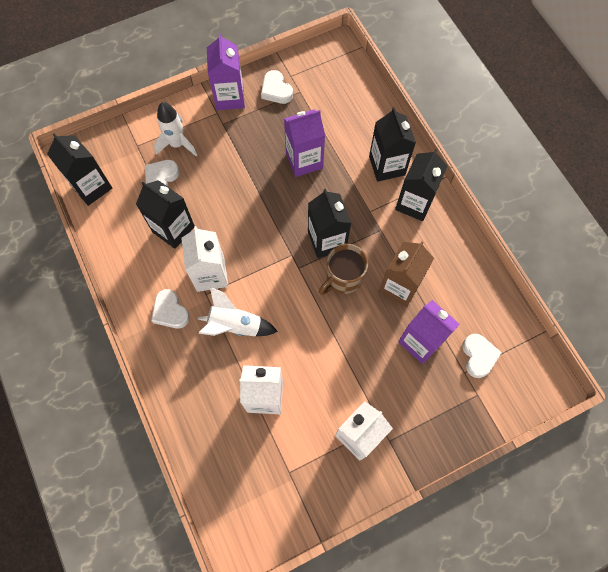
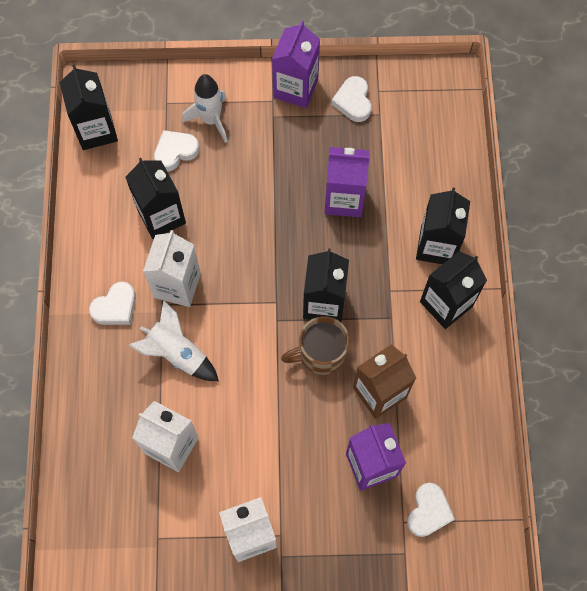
camera: 25 degrees right, 0 degrees up
white heart [151,289,190,329] -> white heart turned 120 degrees counterclockwise [89,281,136,325]

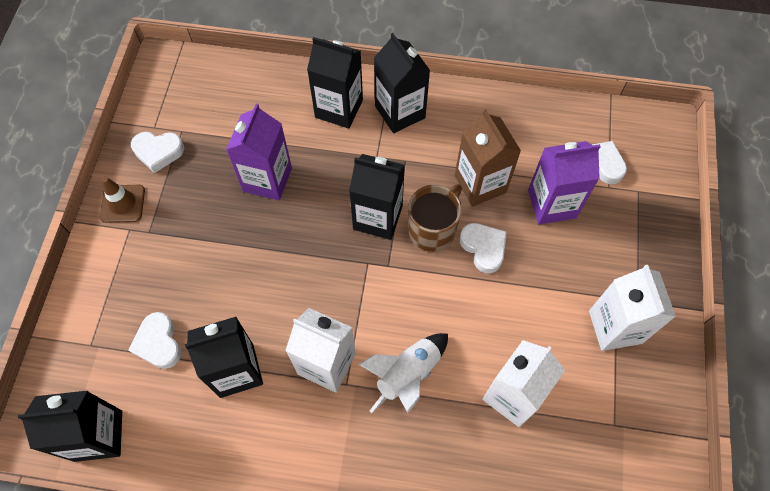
camera: 80 degrees left, 5 degrees down
white heart [89,281,136,325] -> white heart moved to [460,223,507,273]
white rocket [182,74,227,143] -> none
purple carton [272,21,320,108] -> brown traffic cone [100,177,145,223]
brown mug [281,316,350,375] -> brown mug turned 135 degrees counterclockwise [408,184,462,252]

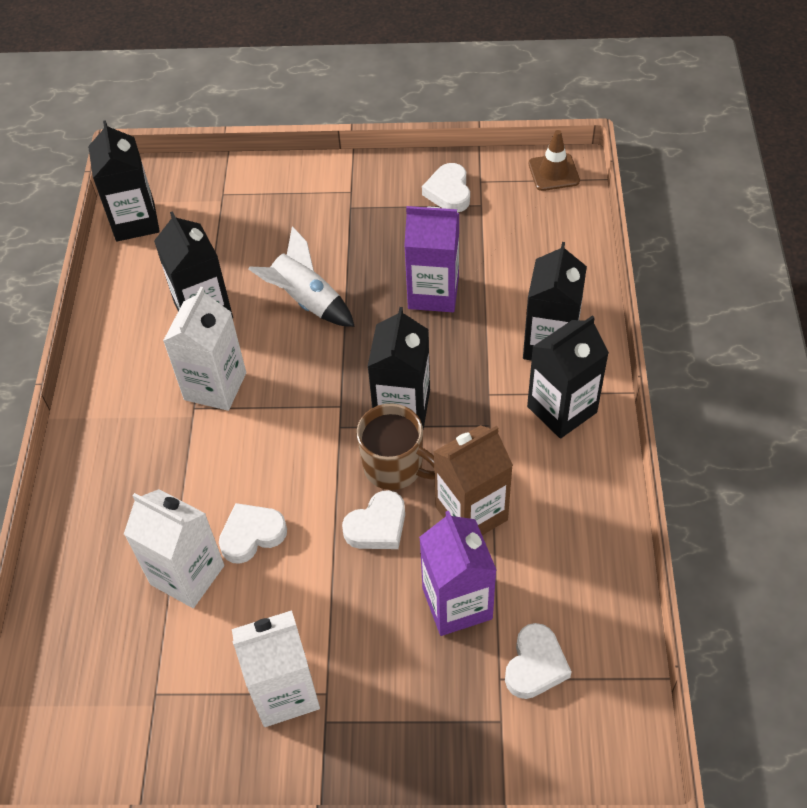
camera: 85 degrees right, 10 degrees down
brown traffic cone [100,177,145,223] -> brown traffic cone moved to [529,130,580,191]
white heart [128,312,182,369] -> white heart moved to [219,503,287,564]
white rocket [359,333,448,413] -> white rocket moved to [249,226,355,327]

